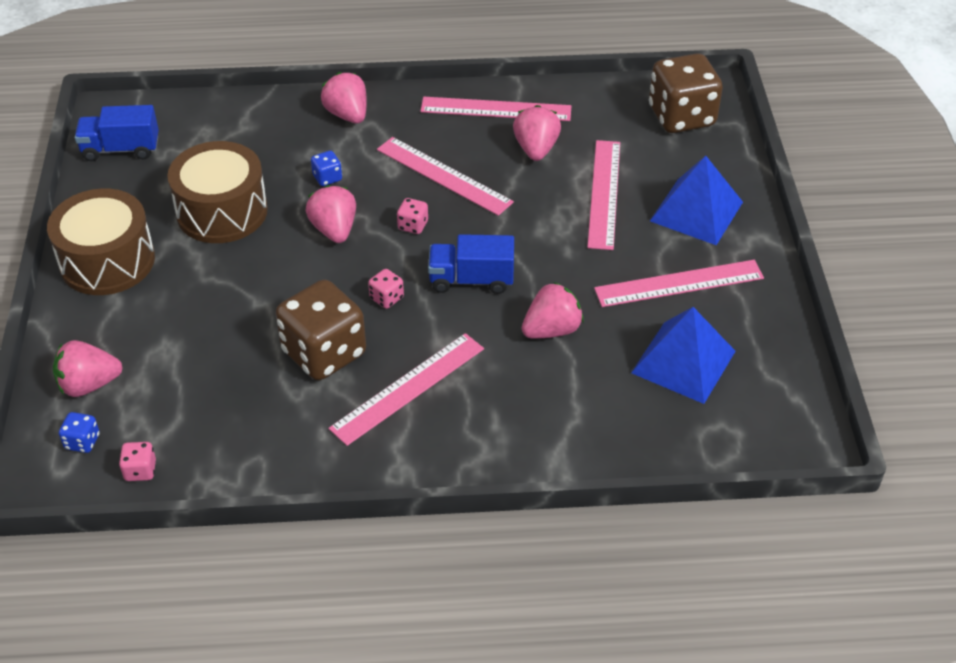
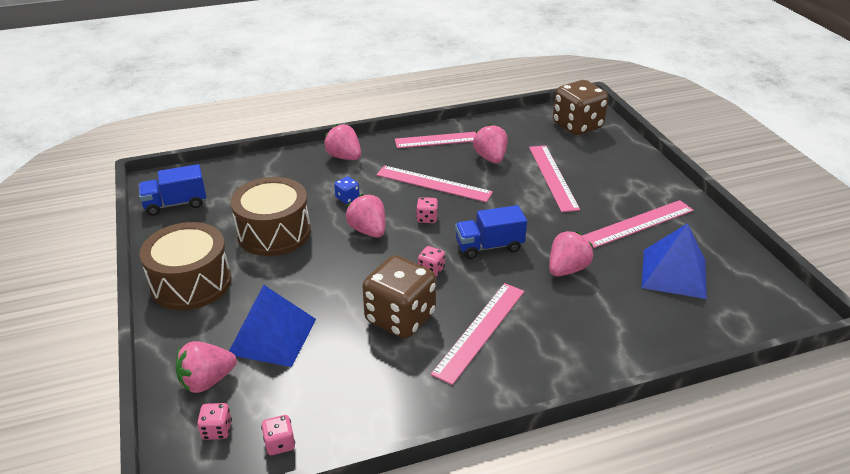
camera: 15 degrees left, 10 degrees down
blue dice [59,412,100,453] -> pink dice [197,403,232,440]
blue pyramid [650,156,743,245] -> blue pyramid moved to [229,285,316,367]

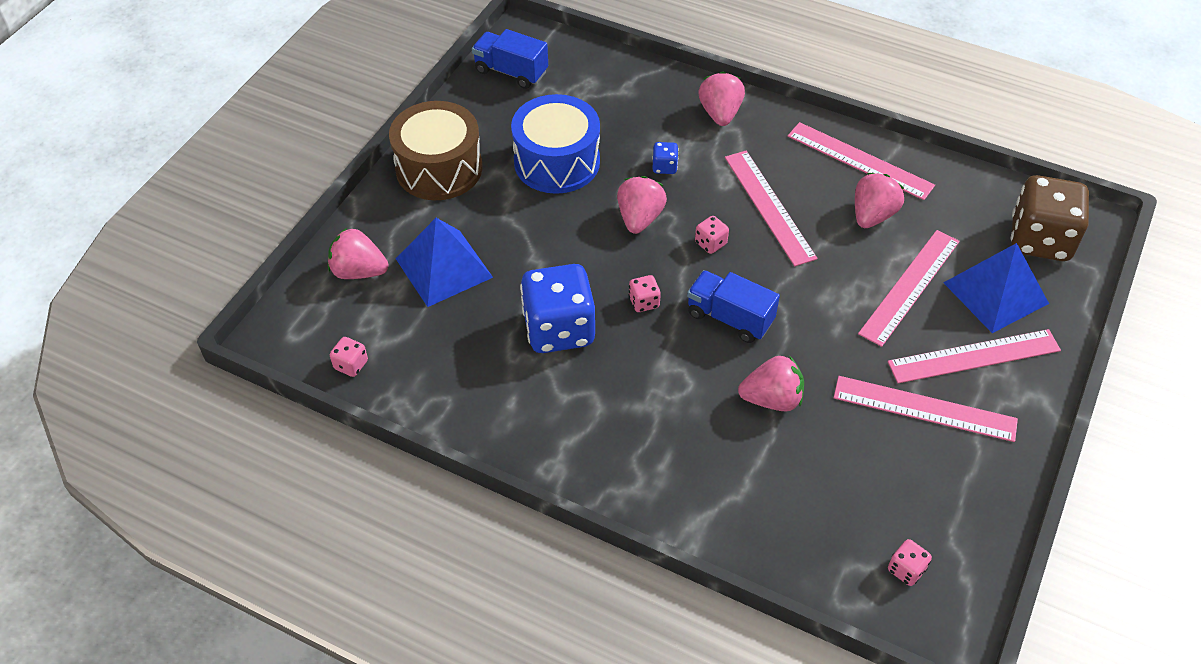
camera: 45 degrees right, 15 degrees up
pink dice [197,403,232,440] -> pink dice moved to [888,539,932,586]
brown drum [230,177,311,256] -> blue drum [511,94,600,194]
brown dice [363,255,436,339] -> blue dice [520,264,595,353]
pink ruler [431,283,524,385] -> pink ruler moved to [888,329,1061,383]
blue pyramid [642,223,707,299] -> blue pyramid moved to [943,243,1049,333]

